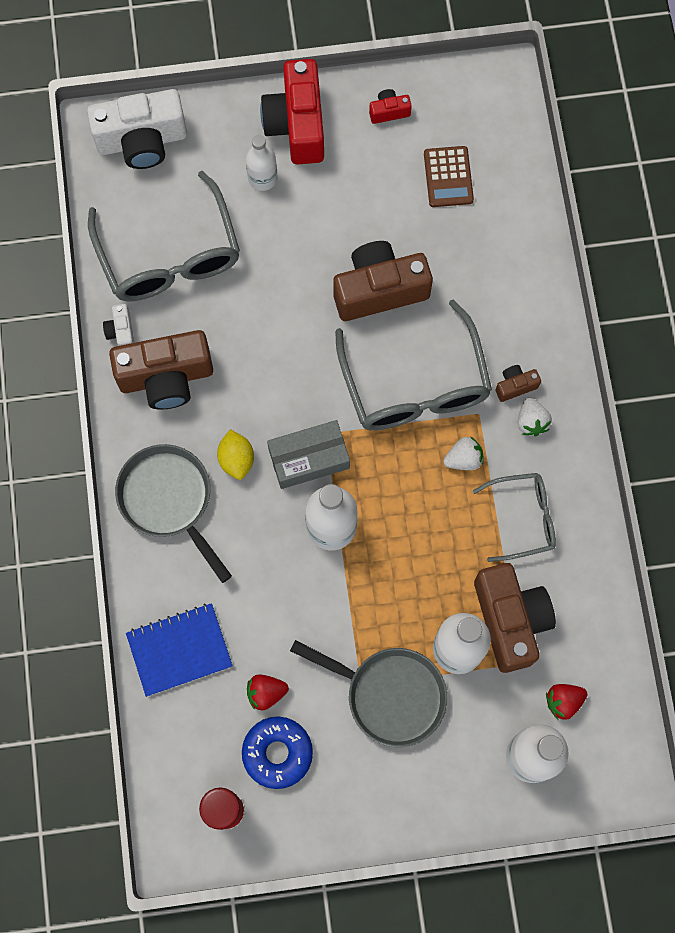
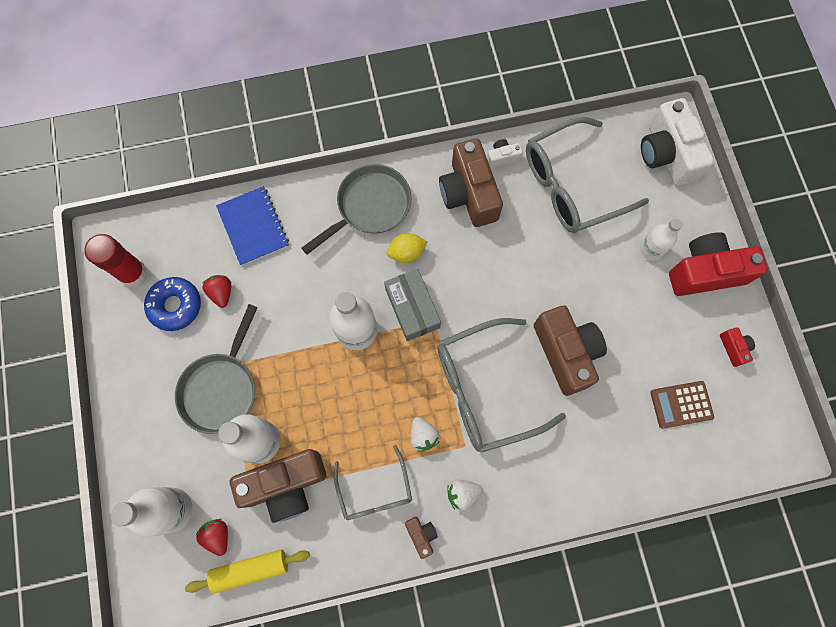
camera: 85 degrees right, 0 degrees up
brown camera [496,365,541,402] -> brown camera moved to [405,517,438,559]
none -> yellow rolling pin [185,550,310,594]

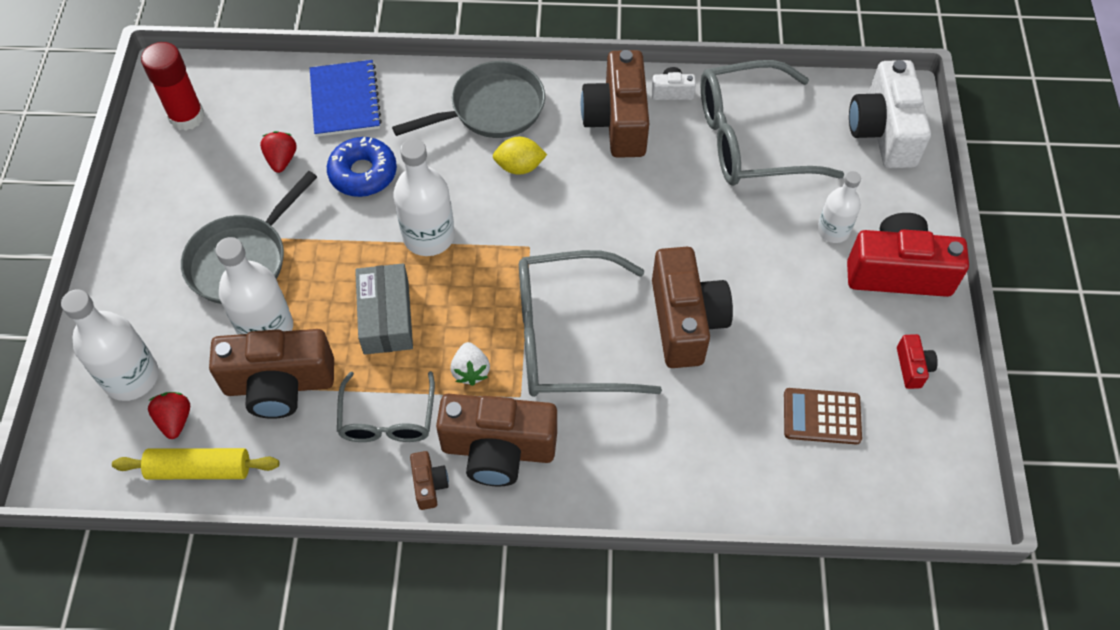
camera: 15 degrees right, 15 degrees down
blue donut [144,277,201,331] -> blue donut moved to [327,137,397,197]
grey box [384,269,441,341] -> grey box moved to [355,264,413,355]
white strawberry [447,480,482,511] -> brown camera [436,394,557,487]

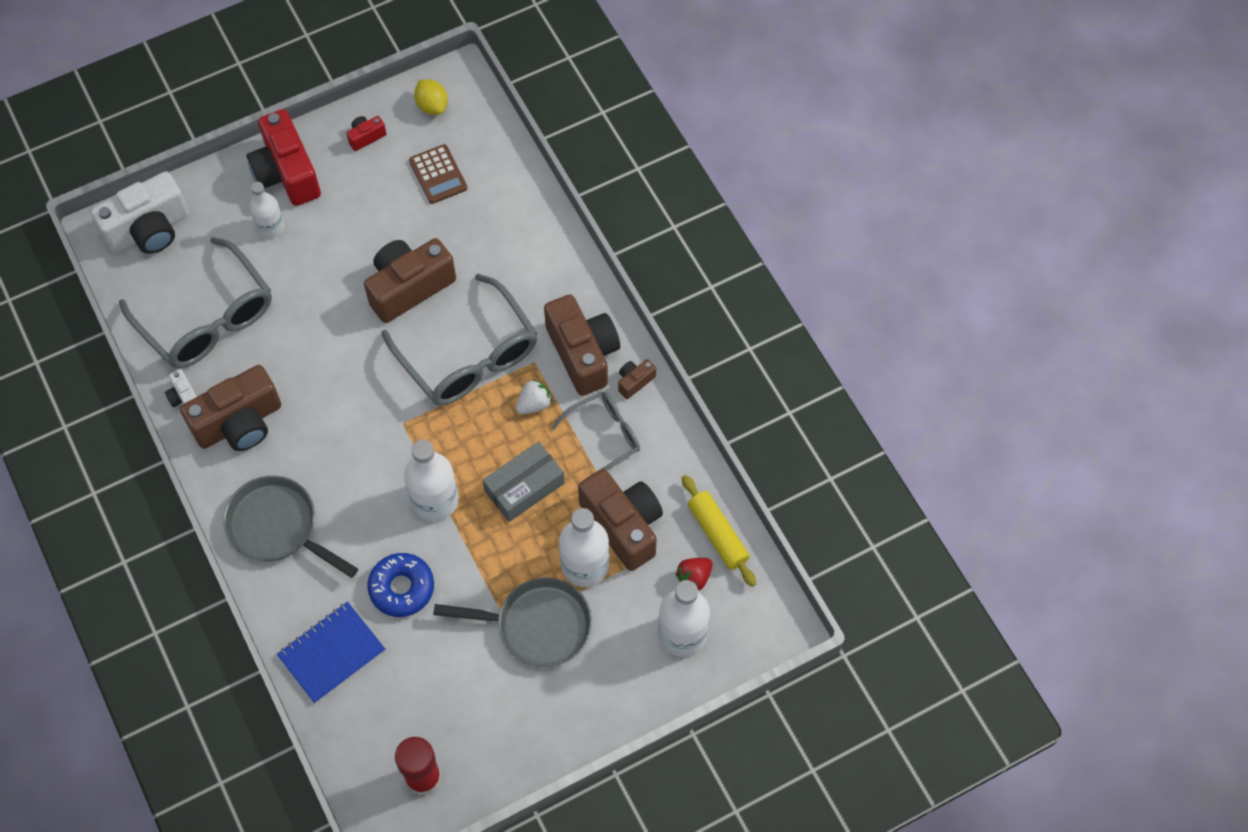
camera: 120 degrees left, 5 degrees up
red strawberry [260,131,297,173] -> none
yellow lemon [493,137,547,175] -> yellow lemon moved to [414,79,448,115]

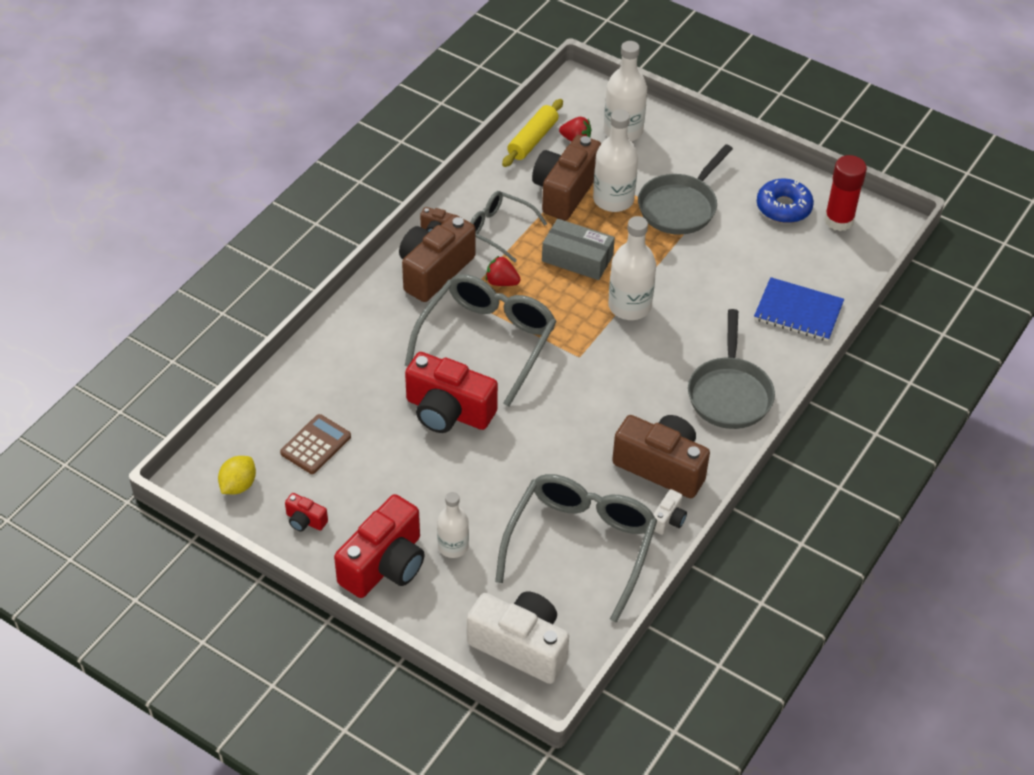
camera: 120 degrees left, 15 degrees down
brown camera [364,238,456,323] -> red camera [405,352,498,433]
blue donut [367,553,434,617] -> blue donut moved to [757,179,814,223]
grey pan [433,578,592,667] -> grey pan turned 120 degrees counterclockwise [638,144,733,235]
white strawberry [516,379,552,414] -> red strawberry [486,256,521,286]

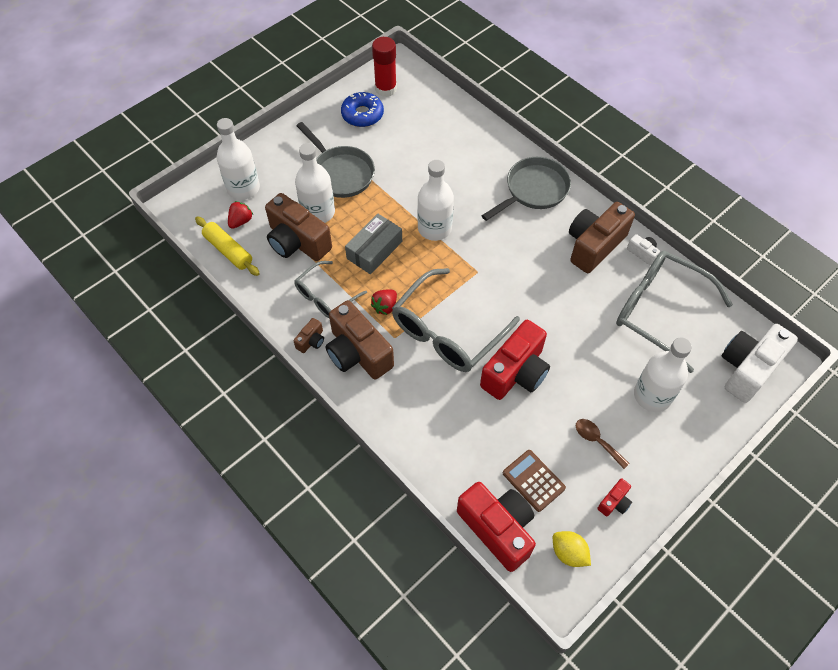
camera: 75 degrees left, 10 degrees up
red camera [334,494,425,598] -> red camera moved to [457,482,536,572]
grey glasses [405,274,557,407] -> grey glasses turned 90 degrees counterclockwise [392,268,520,372]
white bottle [437,492,469,558] -> white bottle [634,337,692,412], size x1.58
grey pan [688,309,775,429] -> grey pan turned 60 degrees counterclockwise [482,157,571,221]
blue notebook [754,277,844,341] -> none
none -> brown spoon [576,419,630,469]

